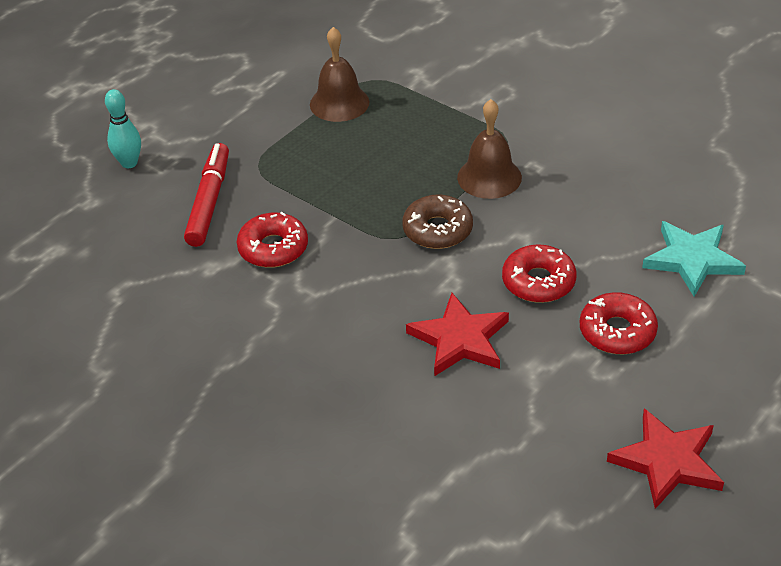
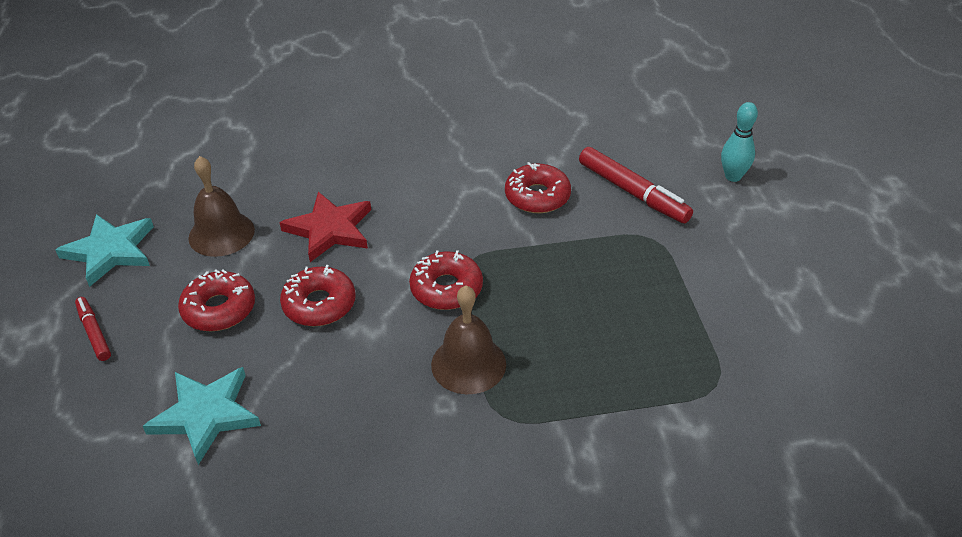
camera: 130 degrees right, 0 degrees up
brown bell [310,27,370,122] -> brown bell moved to [189,156,255,257]
brown donut [402,195,473,249] -> red donut [409,250,483,310]
red star [607,409,724,509] -> turquoise star [55,214,154,287]
none -> red marker [75,297,111,361]

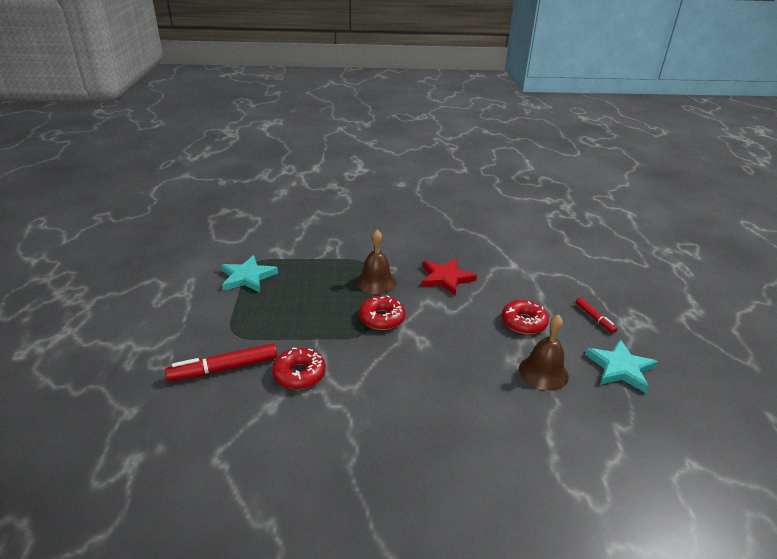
camera: 175 degrees left, 10 degrees down
turquoise star [143,367,261,465] -> turquoise star moved to [221,255,278,292]
red star [279,192,371,262] -> red star moved to [421,258,477,296]
red donut [280,265,355,326] -> none
red marker [579,147,693,223] -> red marker turned 75 degrees counterclockwise [165,343,277,381]
turquoise bowling pin [721,102,758,182] -> none

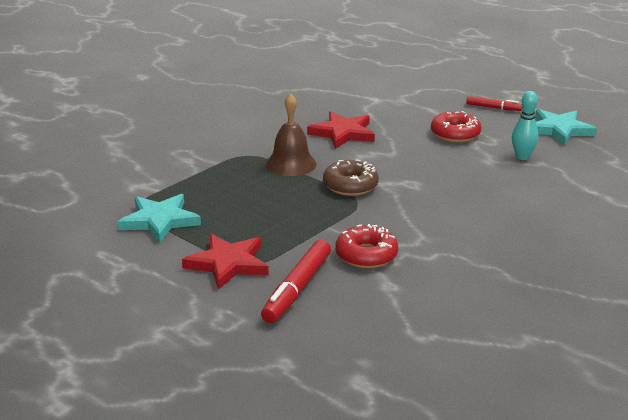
camera: 45 degrees left, 5 degrees down
red donut [359,295,405,330] -> brown donut [323,160,379,196]
brown bell [519,315,569,391] -> turquoise bowling pin [512,91,538,160]
none -> red star [182,234,269,290]

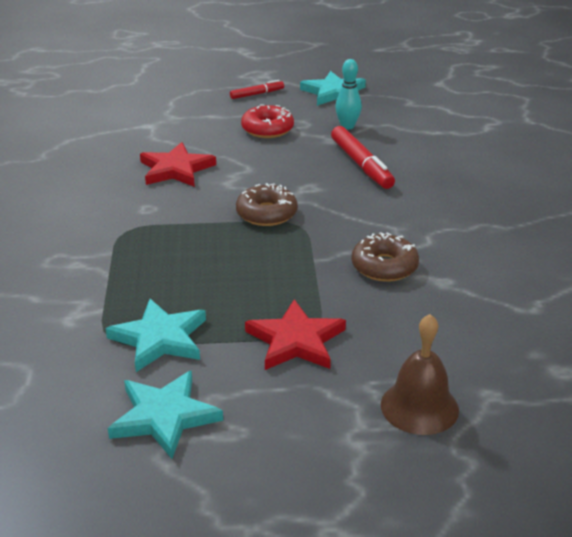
camera: 45 degrees left, 5 degrees up
red marker [261,240,331,323] -> red marker moved to [331,126,395,189]
brown bell [266,93,317,176] -> brown bell moved to [381,314,459,435]
red donut [335,224,398,268] -> brown donut [351,232,419,282]
none -> turquoise star [108,370,223,459]

